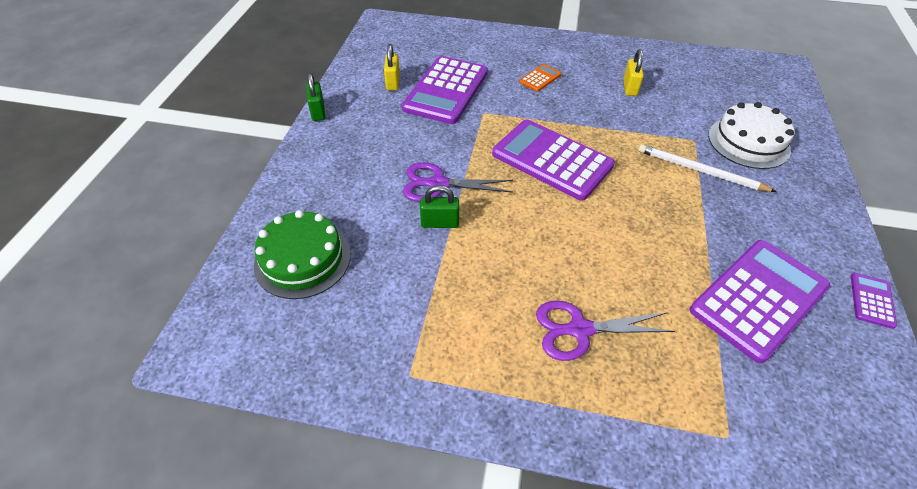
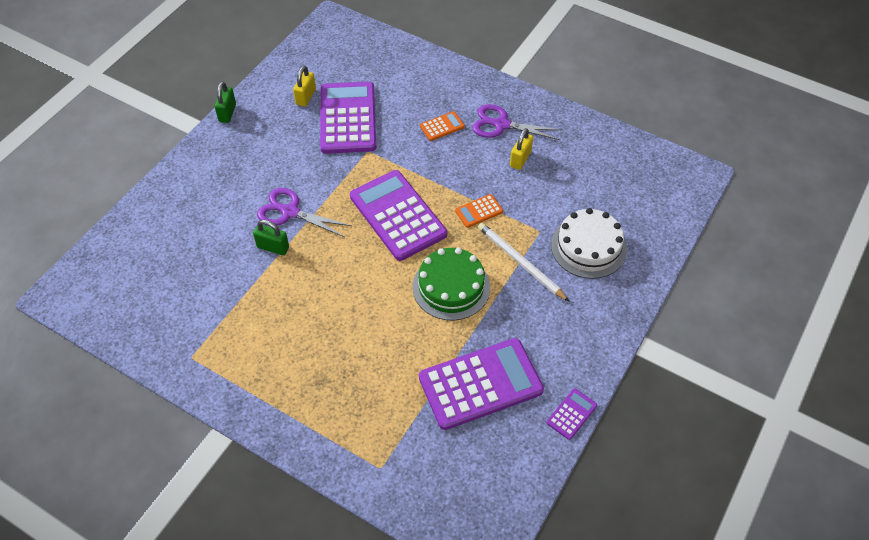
camera: 20 degrees right, 5 degrees up
green cake [254,210,351,299] -> green cake moved to [412,248,490,320]
purple calculator [402,56,488,124] -> purple calculator turned 135 degrees clockwise [320,81,376,154]
purple scissors [536,301,675,361] -> purple scissors moved to [472,104,562,140]
none -> orange calculator [455,194,503,228]

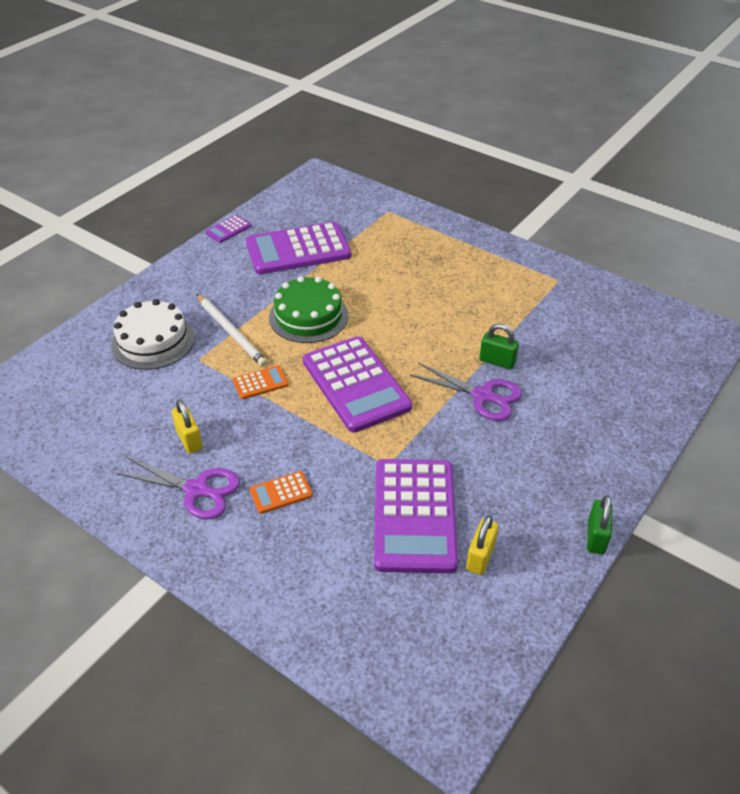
camera: 175 degrees left, 10 degrees down
yellow padlock [510,128,533,170] -> yellow padlock turned 60 degrees counterclockwise [172,399,203,454]

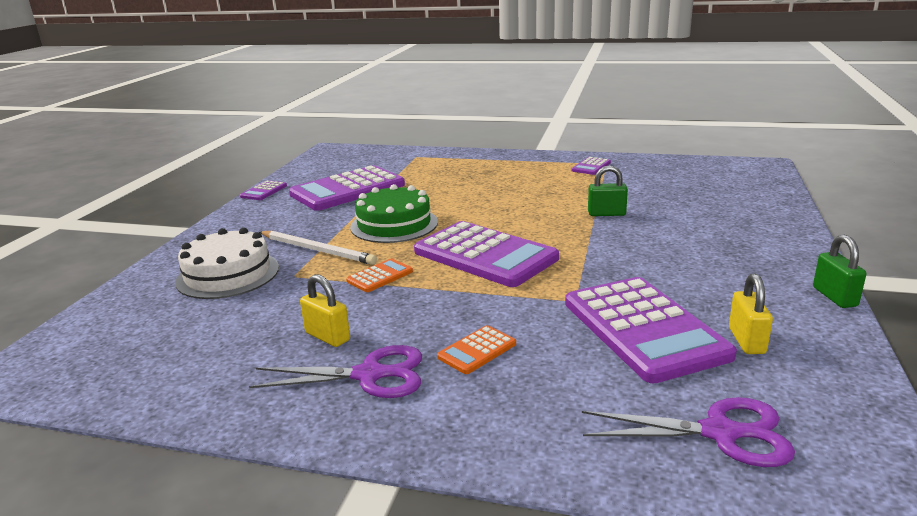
camera: 20 degrees left, 20 degrees down
purple scissors [410,362,522,421] -> purple scissors moved to [582,397,795,467]
none -> purple calculator [572,157,611,175]

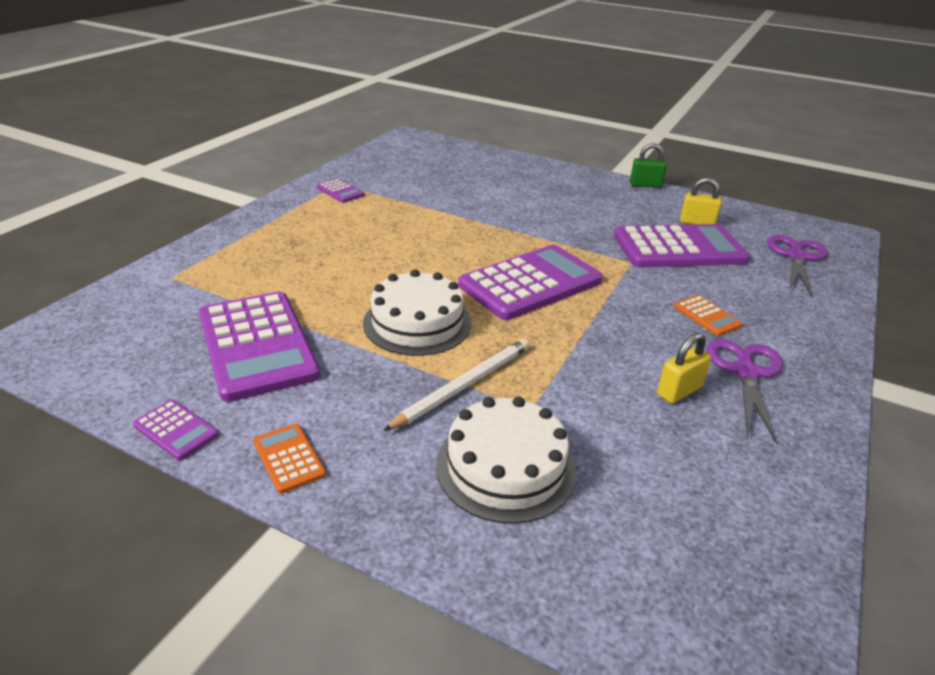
camera: 80 degrees left, 10 degrees up
orange calculator [346,258,413,292] -> orange calculator moved to [253,424,326,494]
green cake [350,184,438,243] -> white cake [363,269,471,356]
green padlock [588,165,628,216] -> none

